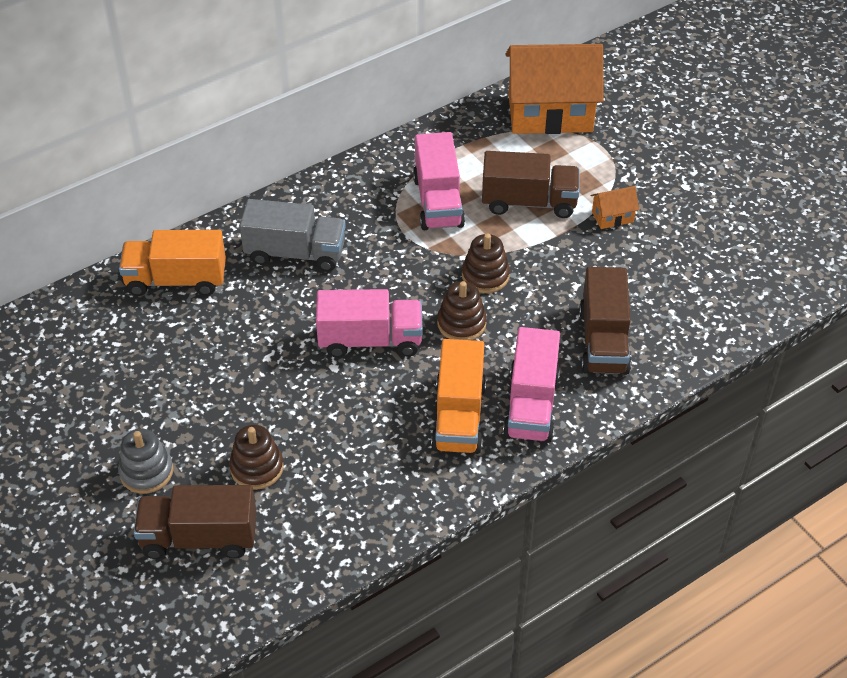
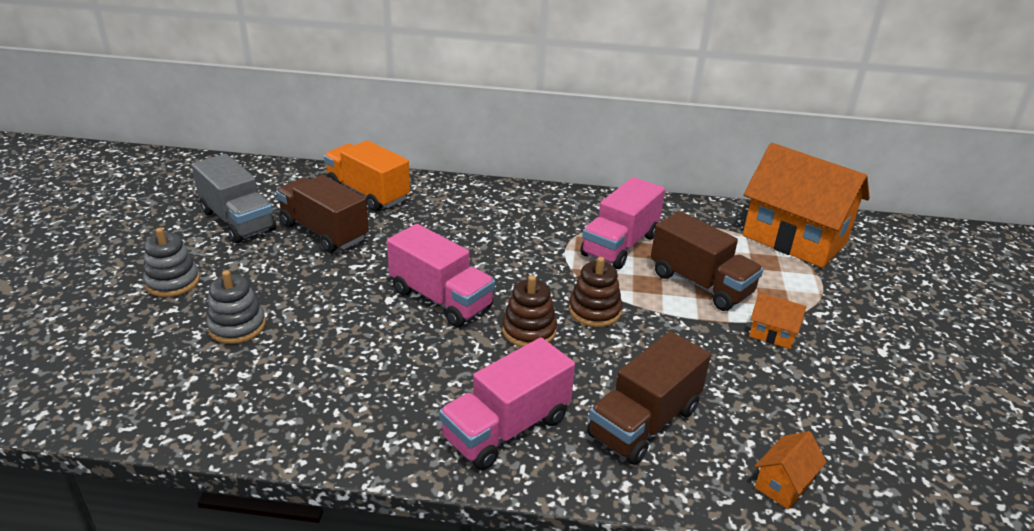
camera: 40 degrees right, 15 degrees down
brown truck [133,485,257,559] -> brown truck moved to [276,175,369,253]
brown stacking toy [229,425,284,490] -> grey stacking toy [206,270,266,344]
grey truck [240,199,346,272] -> grey truck moved to [191,154,276,243]
orange truck [431,339,486,454] -> none
none -> orange house [754,431,827,509]

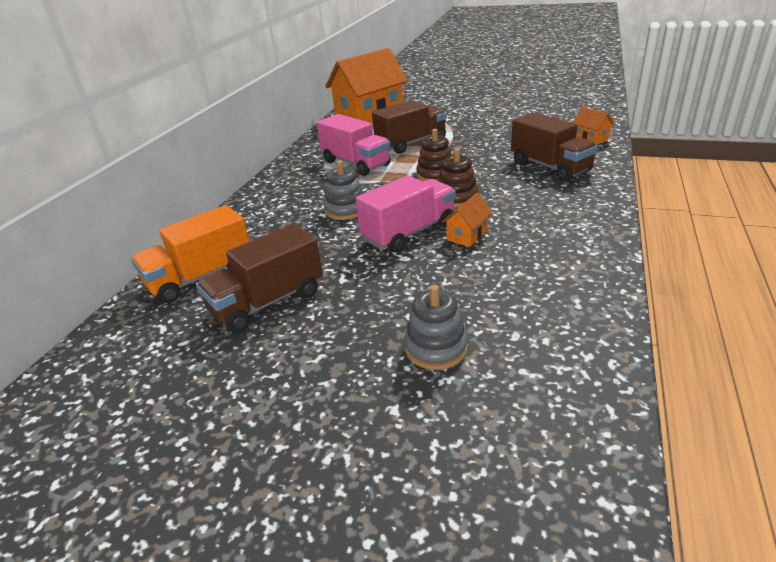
camera: 75 degrees left, 0 degrees up
grey stacking toy [143,228,200,297] -> grey stacking toy moved to [323,161,363,220]
grey truck [191,154,276,243] -> none
pink truck [439,337,575,470] -> none
orange house [749,293,807,349] -> orange house moved to [442,193,493,247]

